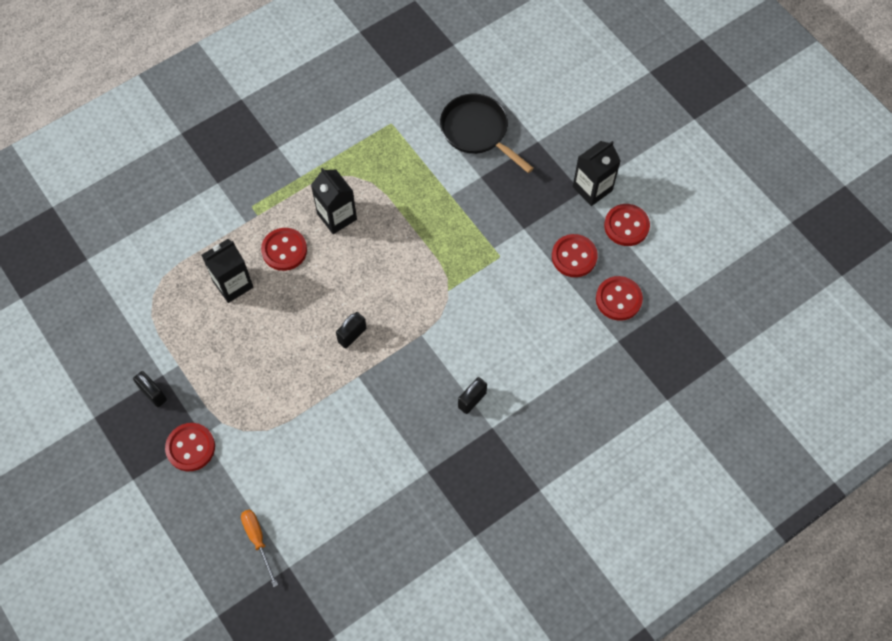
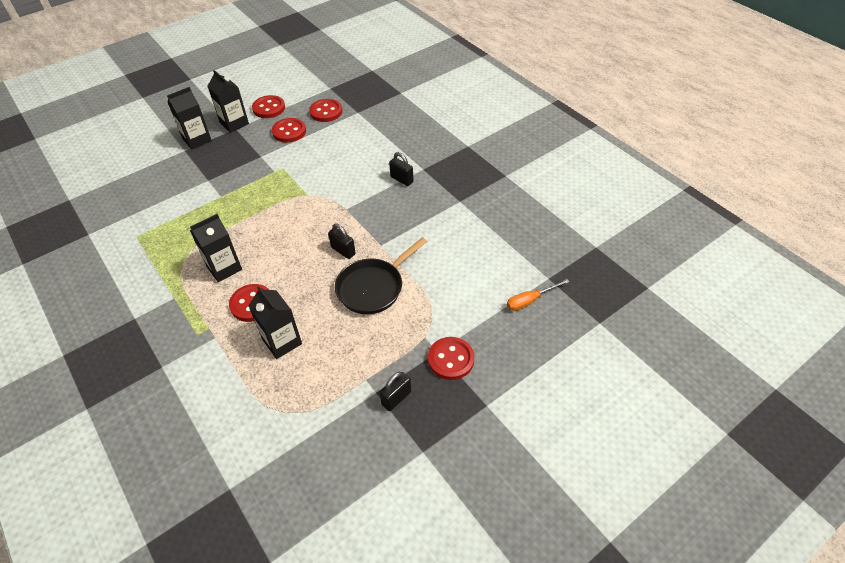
camera: 90 degrees left, 15 degrees down
black pan [440,94,534,173] -> black pan moved to [335,237,427,314]
none -> black carton [167,87,212,150]

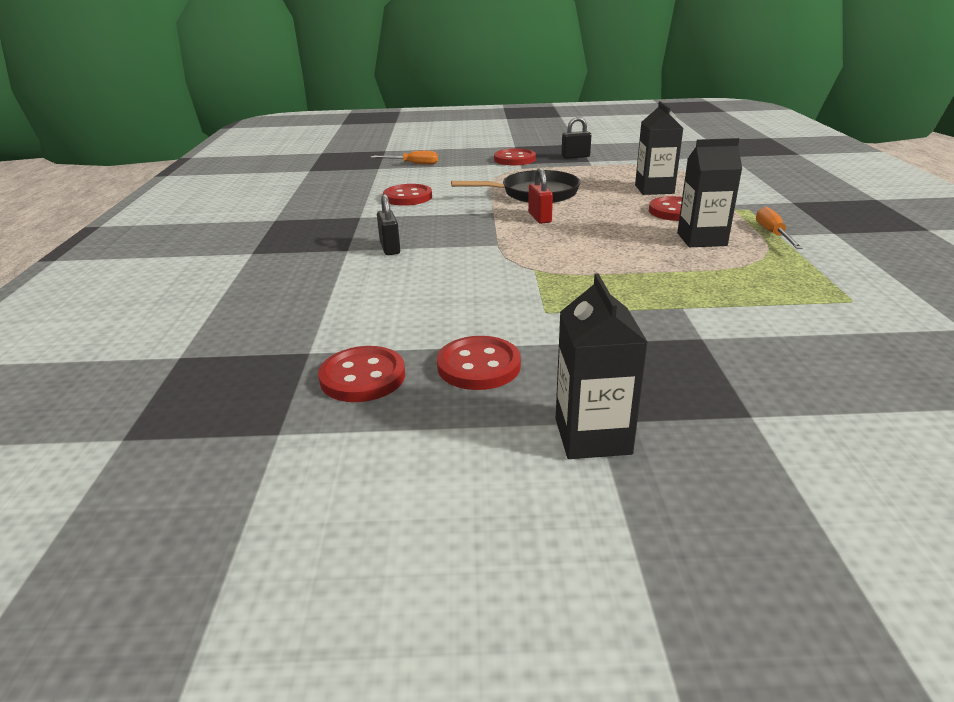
camera: 145 degrees left, 20 degrees down
black carton [167,87,212,150] -> none
red button [252,95,285,118] -> red button moved to [383,184,432,206]
black padlock [328,223,356,259] -> red padlock [528,168,553,224]
none -> orange screwdriver [756,207,803,249]

